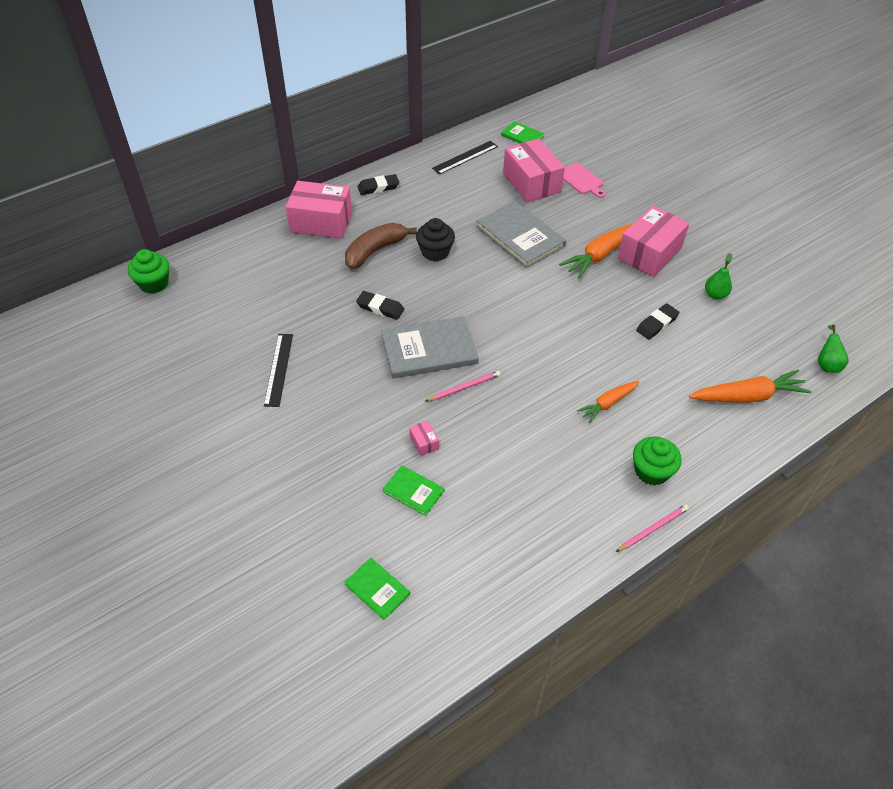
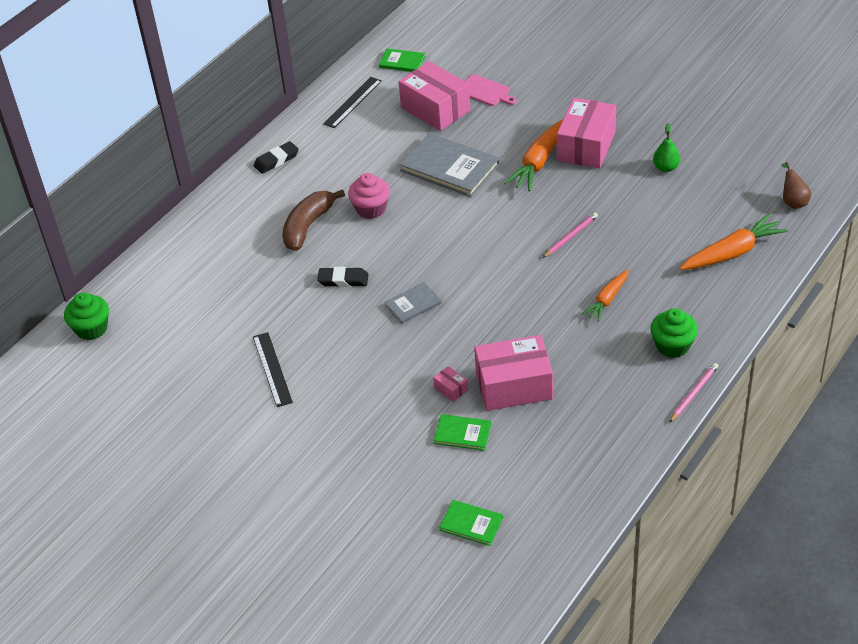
camera: 15 degrees left, 5 degrees down
pink box [286,181,352,239] -> pink box moved to [474,335,553,411]
grey book [381,316,479,379] -> grey book [384,282,442,324], size x0.52
black cupcake [416,218,455,261] -> pink cupcake [348,173,390,219]
pink pencil [425,371,501,402] -> pink pencil moved to [543,213,598,258]
black eraser [636,303,679,340] -> none
green pear [818,325,849,373] -> brown pear [782,162,811,209]

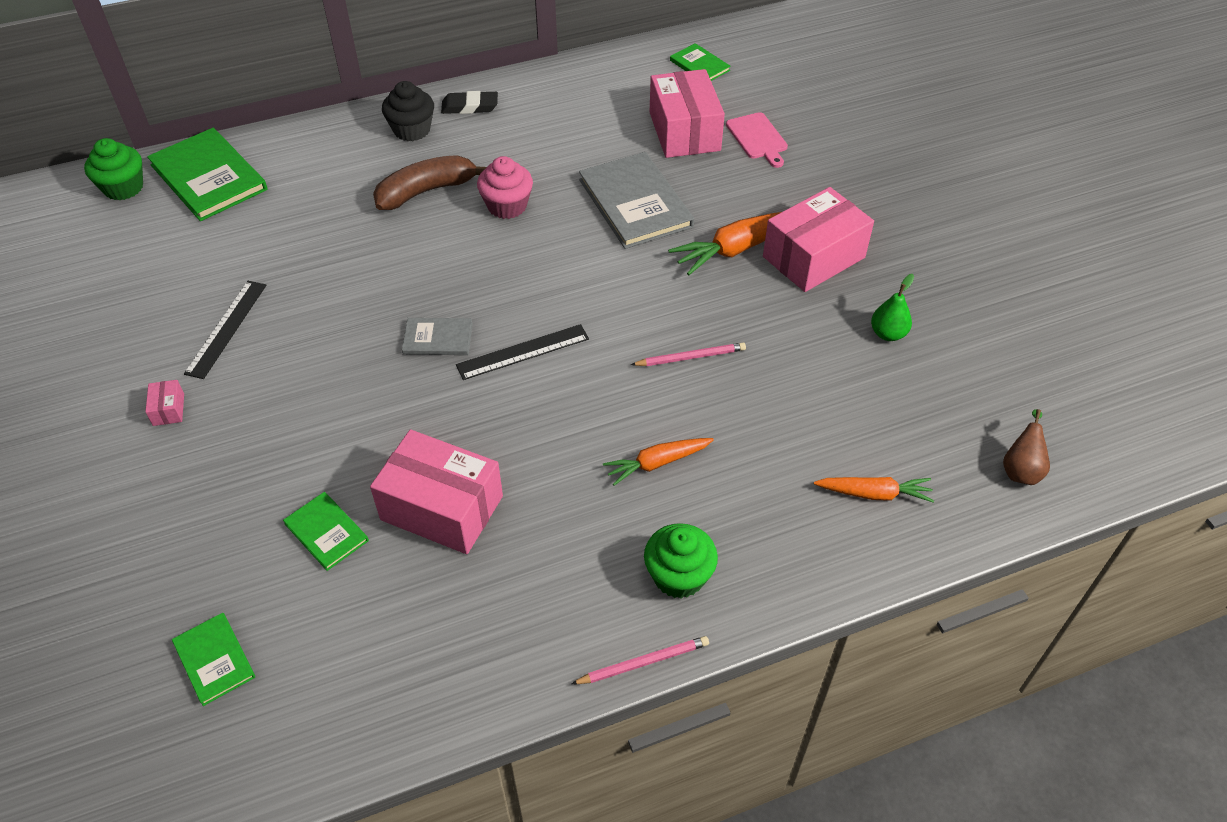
camera: 30 degrees right, 5 degrees up
black eraser [317,267,369,287] -> none
black ruler [323,77,382,128] -> black ruler moved to [456,324,589,380]
pink box [433,366,468,402] -> pink box moved to [145,380,184,426]
orange carrot [680,214,788,270] -> orange carrot [814,477,934,503], size x0.62
none -> green book [147,128,268,221]
none -> black cupcake [382,81,434,141]

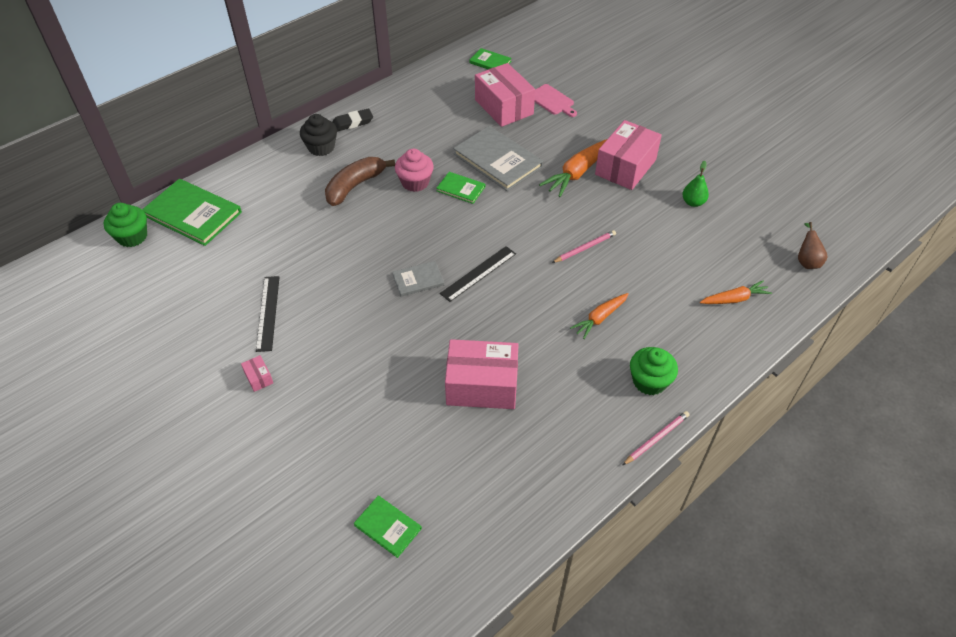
camera: 20 degrees left, 0 degrees up
green book [283,492,369,571] -> green book moved to [436,172,485,204]

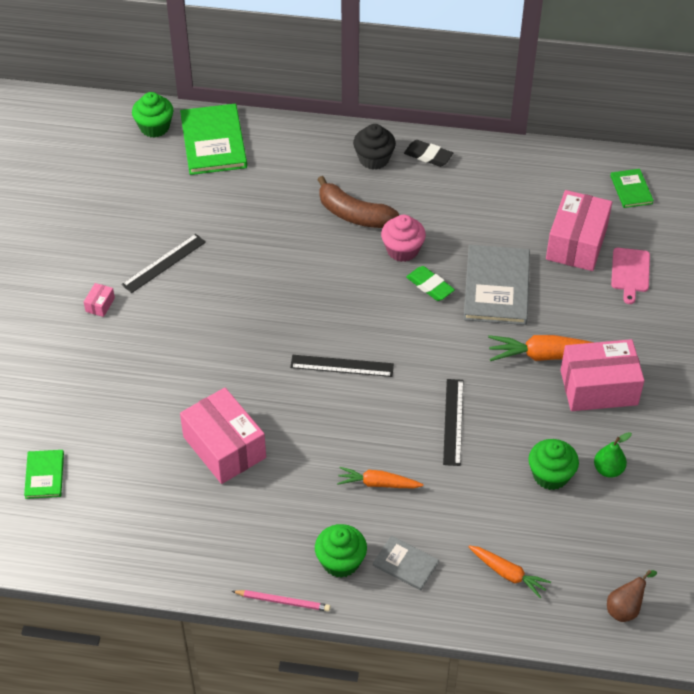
camera: 50 degrees right, 0 degrees up
brown banana [325,157,395,206] -> brown banana turned 150 degrees counterclockwise [317,176,399,228]
grey book [392,261,444,297] -> grey book moved to [373,535,439,590]
green book [436,172,485,204] -> green eraser [406,266,455,301]
pink pencil [552,230,616,263] -> black ruler [443,379,464,466]
none -> green cupcake [528,439,579,490]

